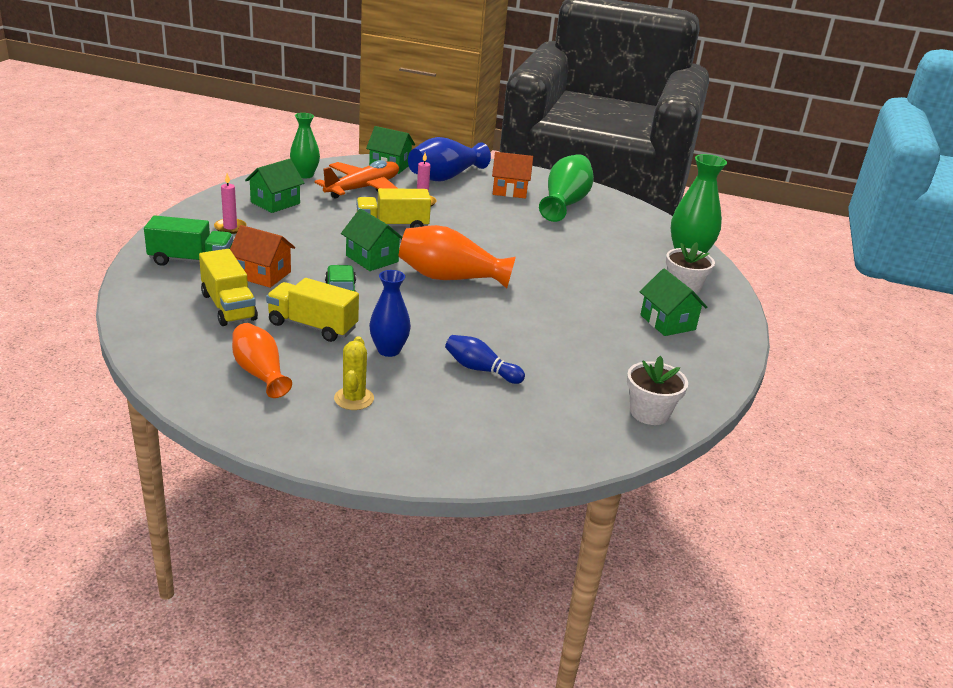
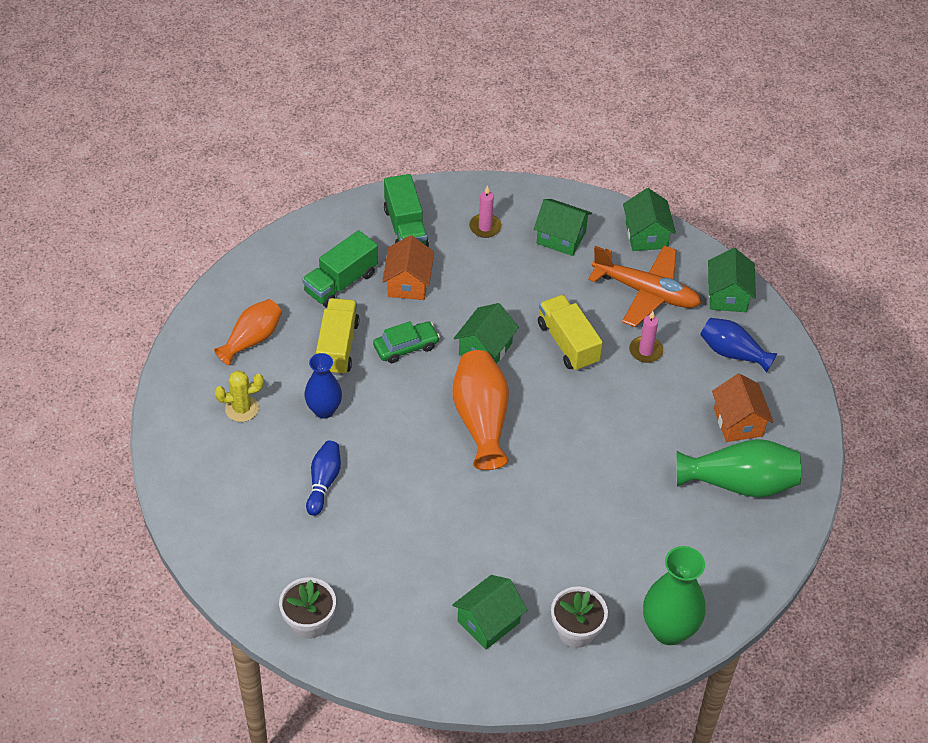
camera: 75 degrees right, 20 degrees up
yellow truck [199,249,258,326] -> green truck [302,230,378,308]
green vase [290,113,320,178] -> green house [623,188,676,251]
blue vase [408,137,491,181] -> blue vase [700,318,778,373], size x0.66

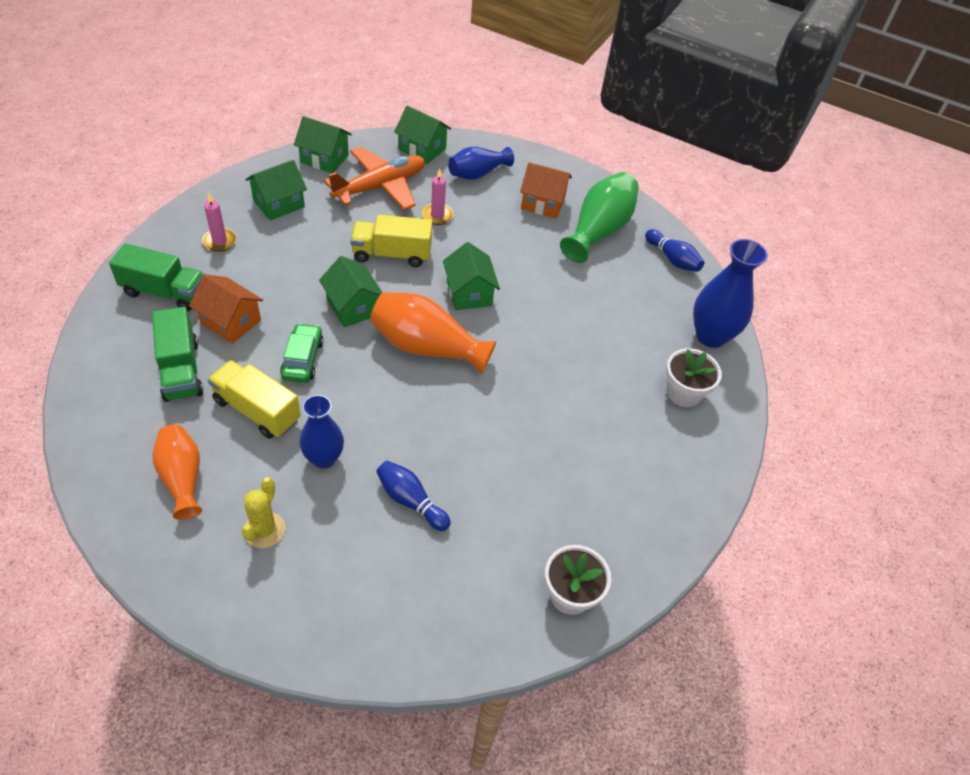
camera: 65 degrees left, 0 degrees up
green house [452,575,527,650] -> green house moved to [443,242,500,310]
green vase [643,546,706,645] -> blue vase [693,239,768,348]
none -> blue bowling pin [645,229,704,272]

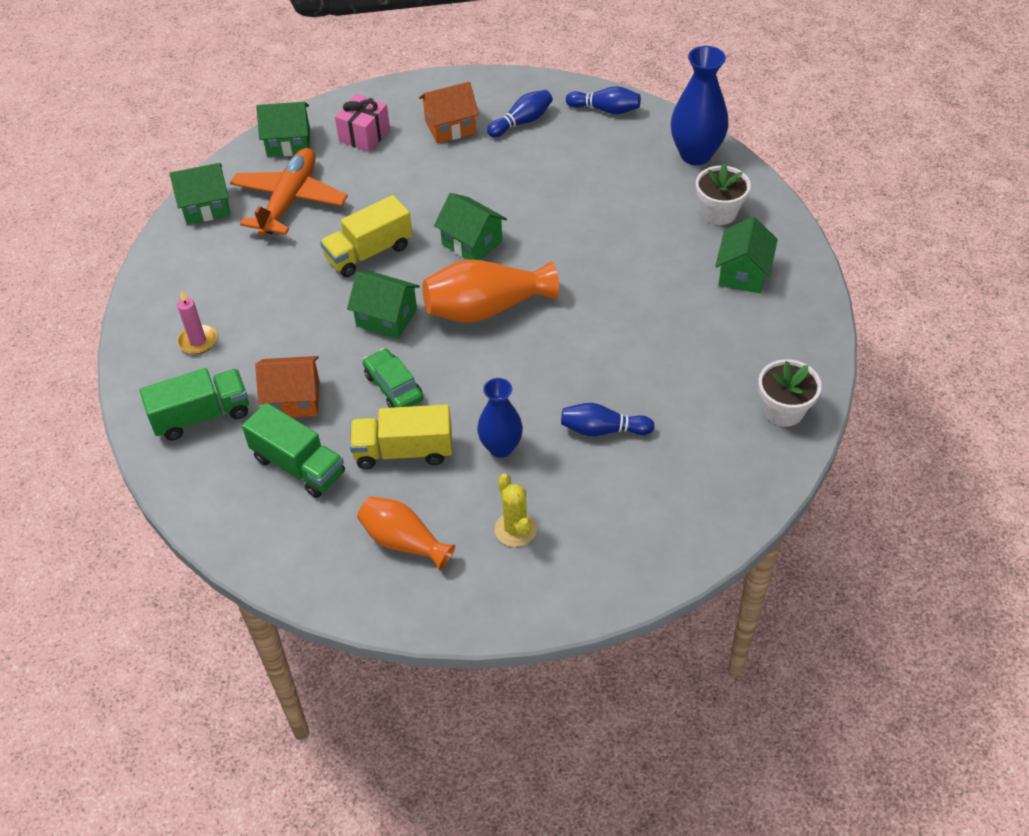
camera: 30 degrees left, 0 degrees up
green house [245,160,307,220] -> green house moved to [715,217,778,293]
pink candle [422,168,453,225] -> none
blue vase [448,147,514,180] -> pink gift [335,94,390,152]
green vase [560,172,639,263] -> blue bowling pin [487,90,553,138]

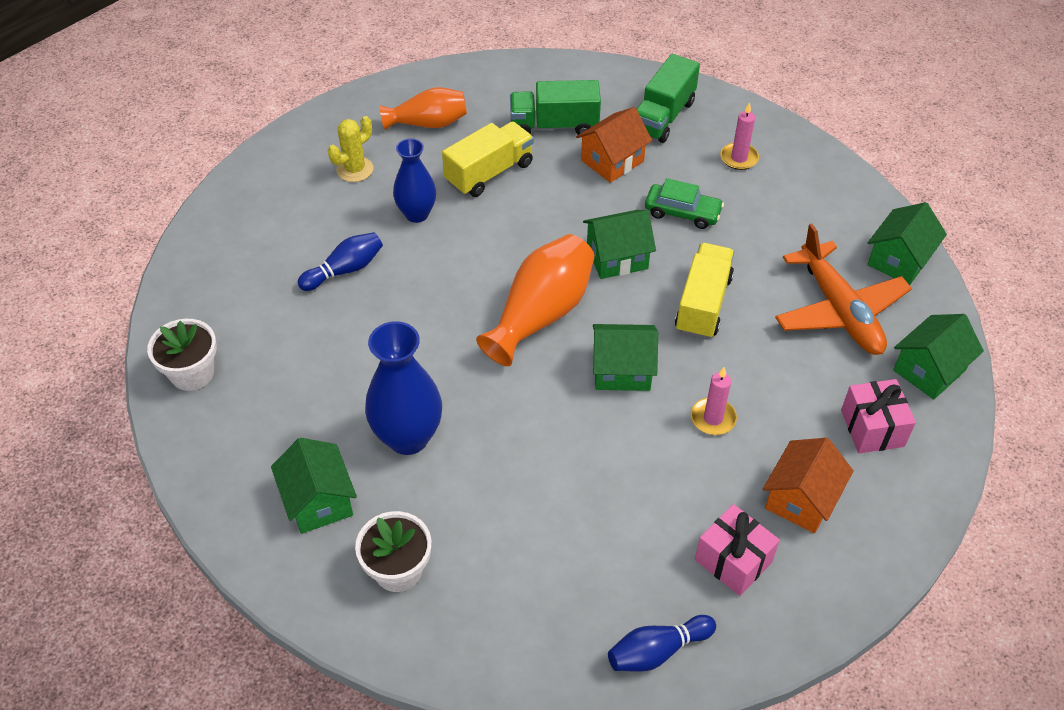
camera: 140 degrees right, 0 degrees up
green car [363,348,423,408] -> green car moved to [645,178,724,229]
blue bowling pin [487,90,553,138] -> pink gift [695,504,780,596]
yellow cactus [495,473,537,547] -> yellow cactus turned 75 degrees counterclockwise [328,116,374,182]
blue vase [671,46,729,165] -> blue vase moved to [365,321,442,455]
none -> pink candle [691,367,737,435]

